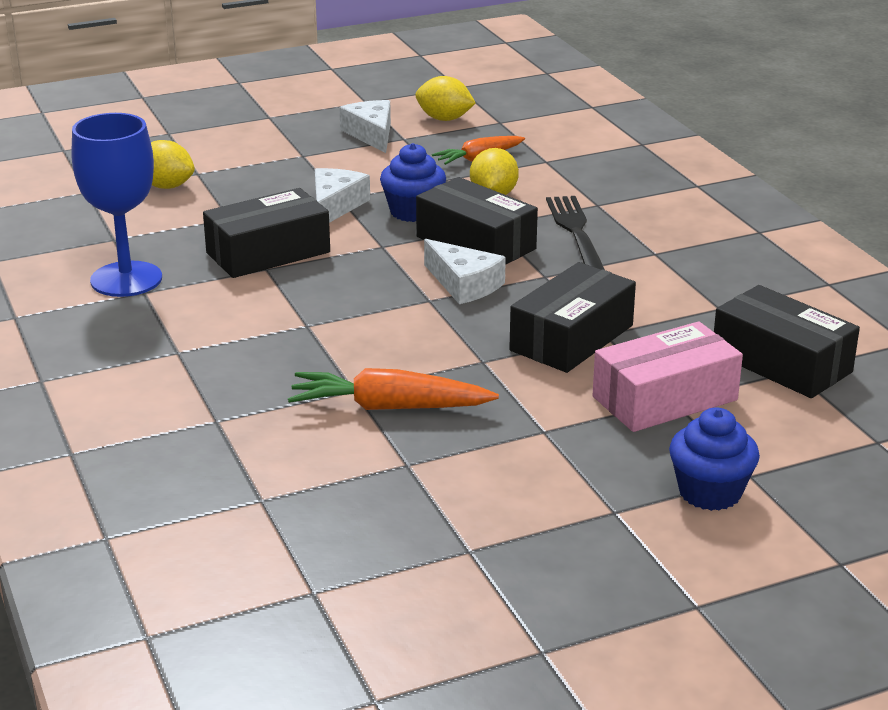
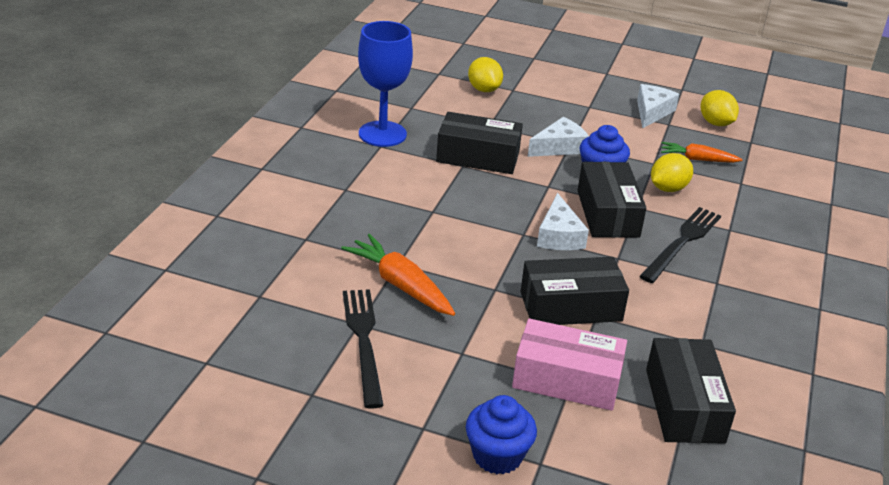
camera: 40 degrees right, 5 degrees up
none -> black fork [343,289,384,409]

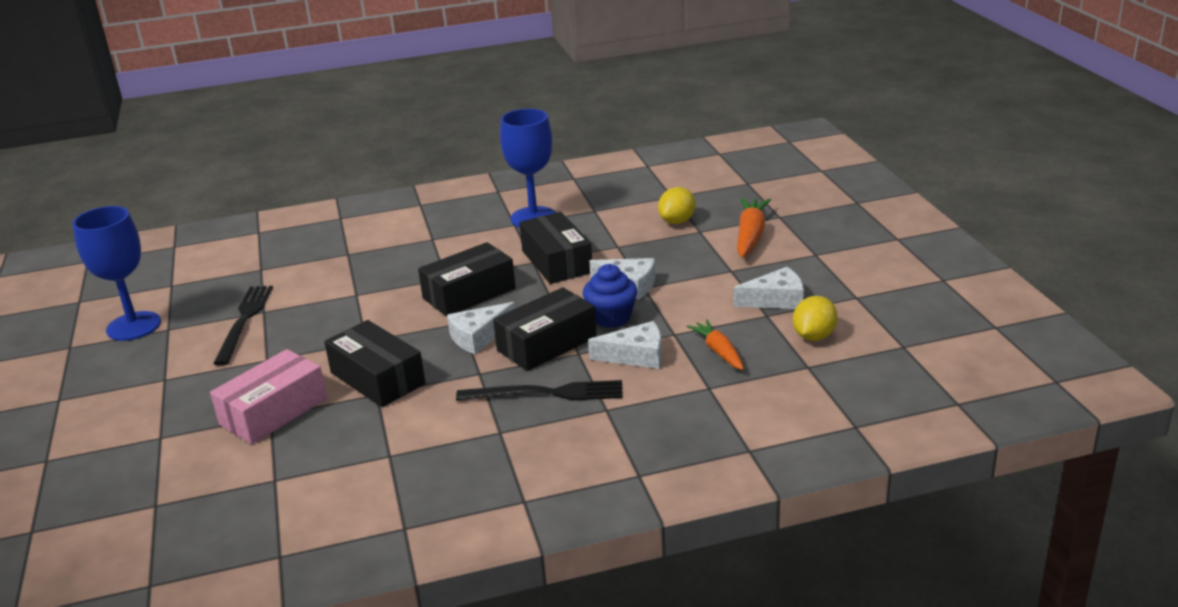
camera: 60 degrees right, 5 degrees down
orange carrot [341,234,455,316] -> orange carrot moved to [737,198,771,258]
black fork [343,289,384,409] -> black fork turned 45 degrees counterclockwise [213,286,273,366]
blue cupcake [466,395,537,474] -> none
pink box [512,319,627,411] -> pink box turned 60 degrees clockwise [210,349,327,444]
black box [646,338,736,444] -> black box moved to [418,242,516,317]
yellow lemon [651,153,693,192] -> white cheese [588,321,662,369]
none -> blue goblet [72,206,161,341]

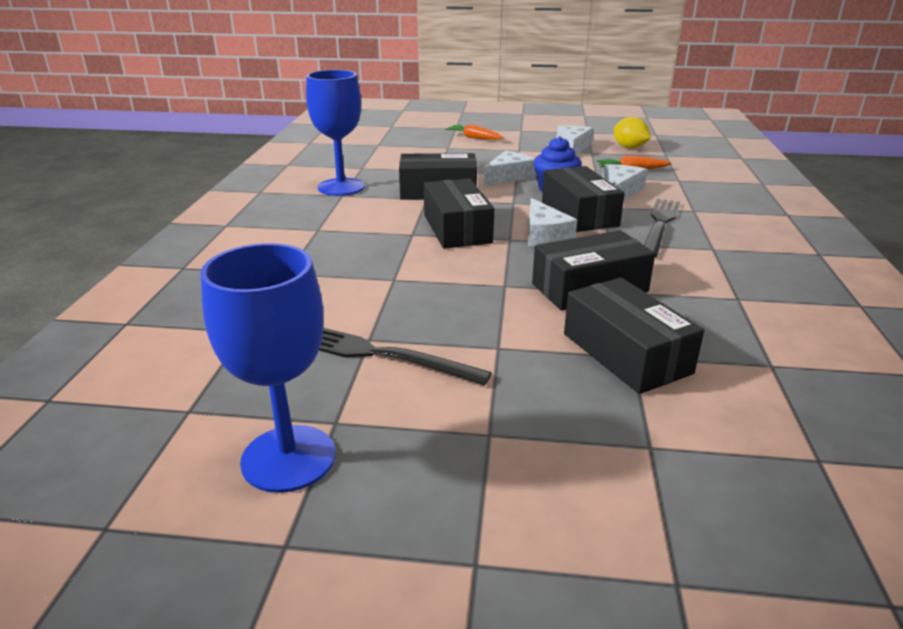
camera: 70 degrees left, 0 degrees up
pink box [210,349,327,444] -> black box [564,278,704,394]
yellow lemon [658,187,696,224] -> none
orange carrot [737,198,771,258] -> orange carrot [445,124,503,140], size x0.65

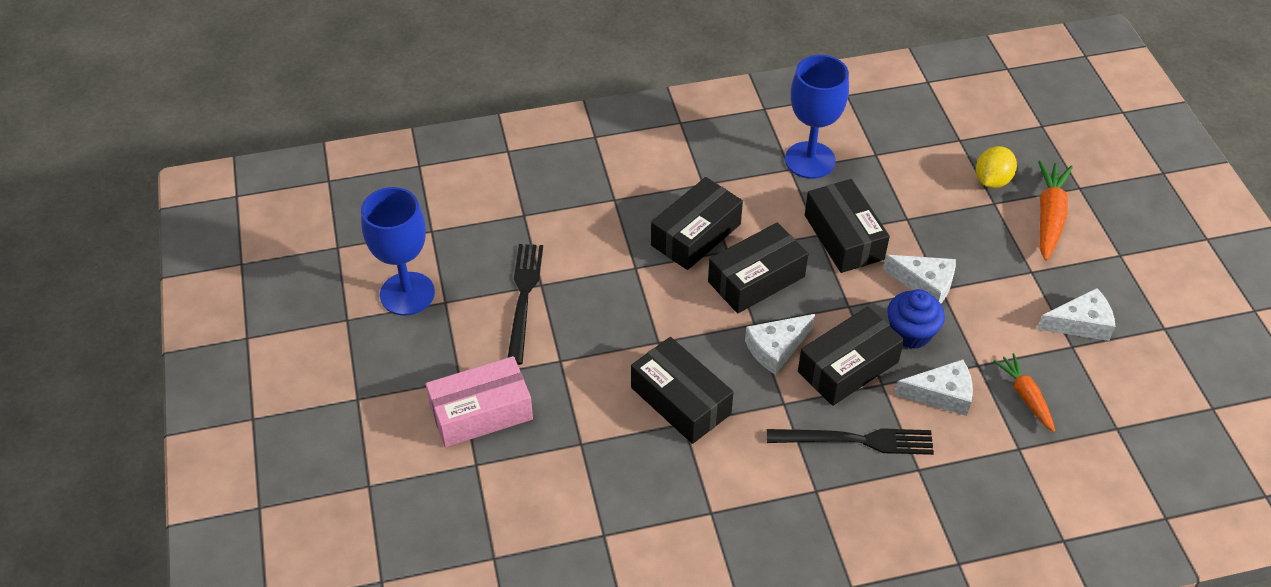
camera: 70 degrees right, 20 degrees up
orange carrot [445,124,503,140] -> orange carrot [1038,160,1073,261], size x1.53
black box [564,278,704,394] -> black box moved to [651,177,743,270]
yellow lemon [614,117,651,149] -> yellow lemon moved to [976,146,1017,188]
none -> pink box [426,356,533,447]

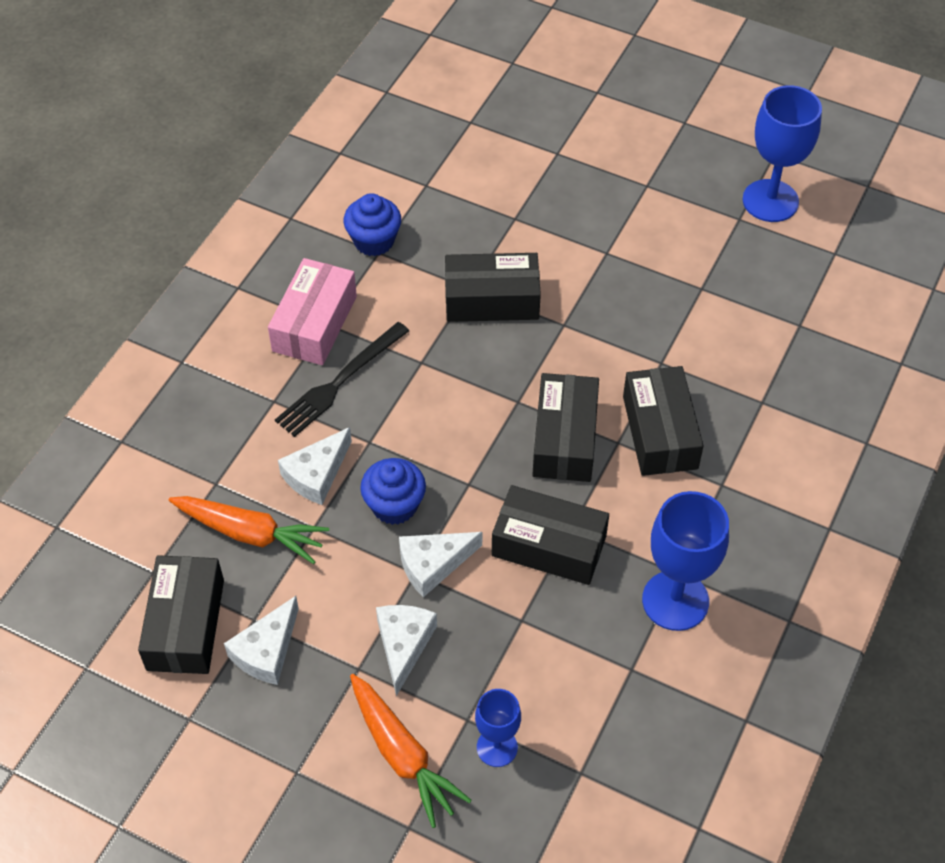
camera: 130 degrees right, 5 degrees up
pink box [426,356,533,447] -> pink box moved to [268,258,357,365]
black fork [507,244,543,365] -> none
white cheese [745,314,815,375] -> white cheese moved to [376,605,437,696]
black box [798,306,904,406] -> black box moved to [138,555,224,674]
yellow lemon [976,146,1017,188] -> blue goblet [475,689,521,767]
orange carrot [993,353,1055,432] -> orange carrot [168,496,329,564], size x1.53
none -> blue cupcake [344,193,401,256]

